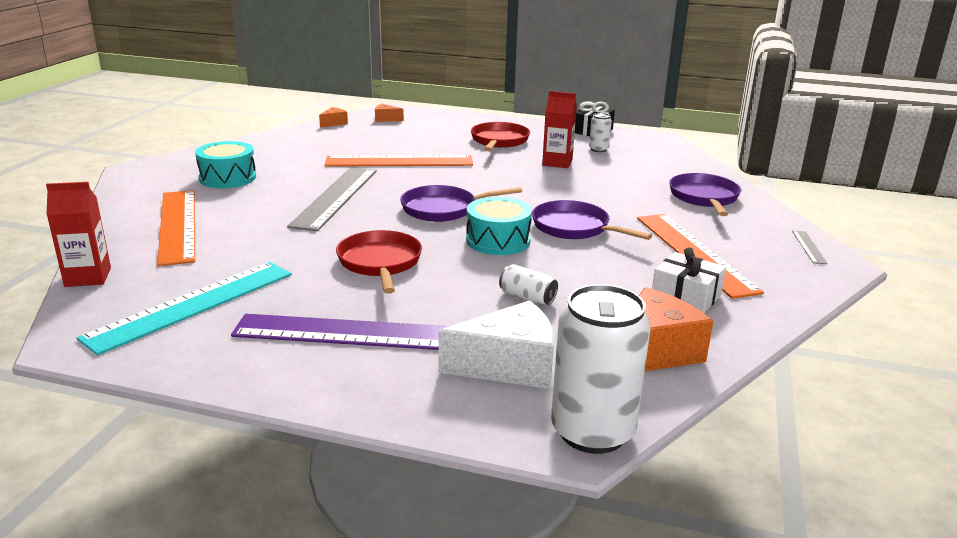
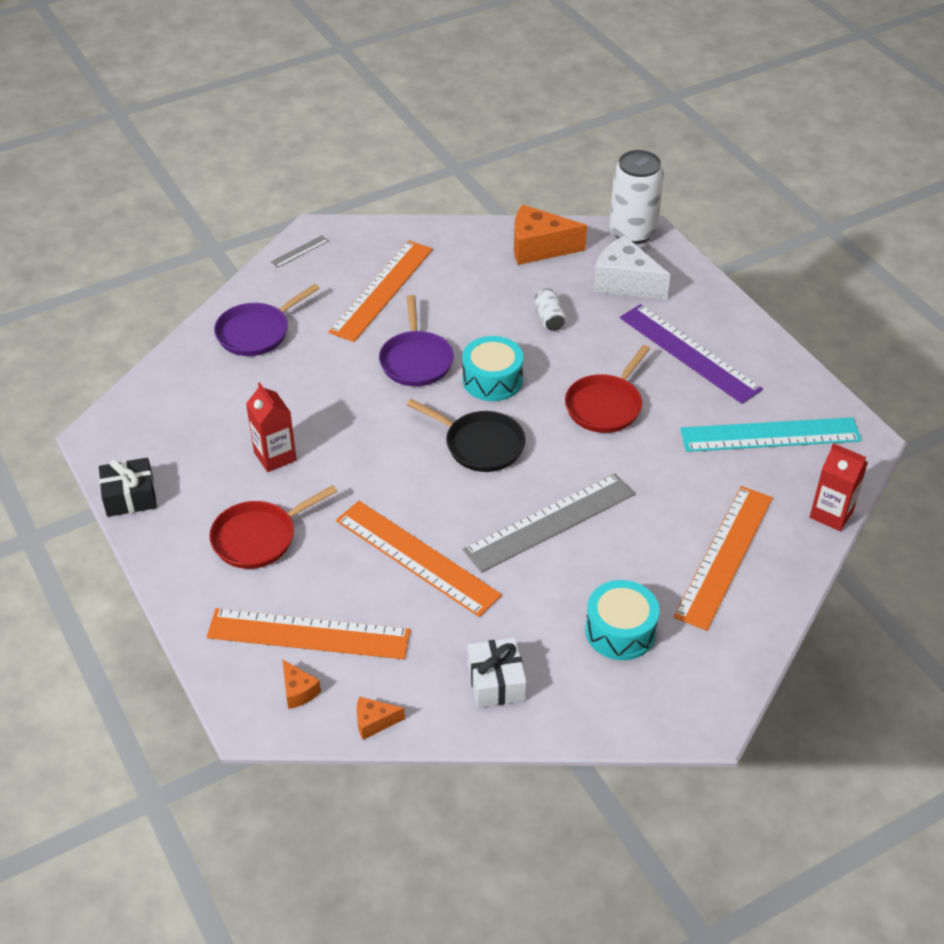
camera: 135 degrees left, 20 degrees up
purple pan [400,185,522,222] -> black pan [407,399,526,472]
white can [589,113,612,152] -> none
white gift [652,247,726,313] -> white gift moved to [467,638,527,708]
none -> orange ruler [207,608,411,659]

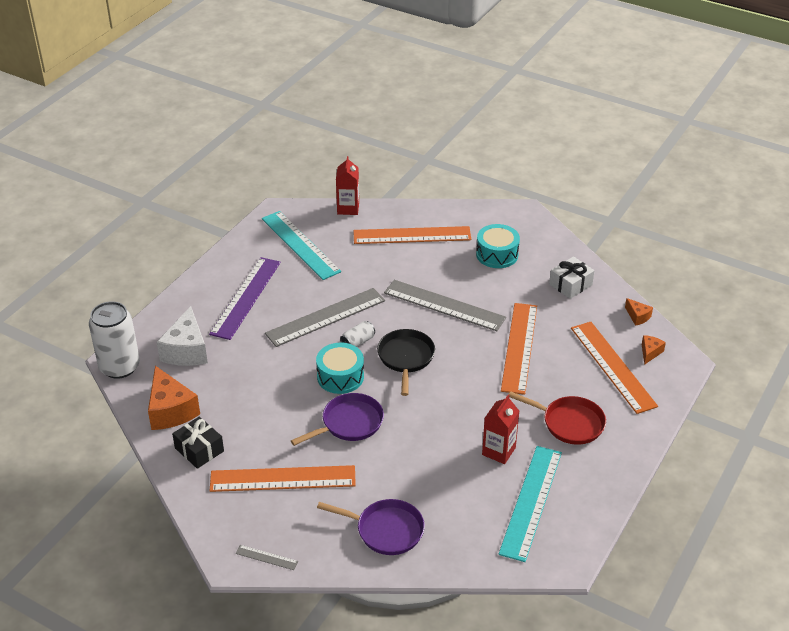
camera: 120 degrees left, 5 degrees down
black gift [99,457,157,517] -> black gift moved to [172,417,224,469]
white can [535,289,566,331] -> white can moved to [340,321,375,347]
red pan [565,345,650,433] -> grey ruler [265,288,385,347]
none -> turquoise ruler [499,446,562,562]

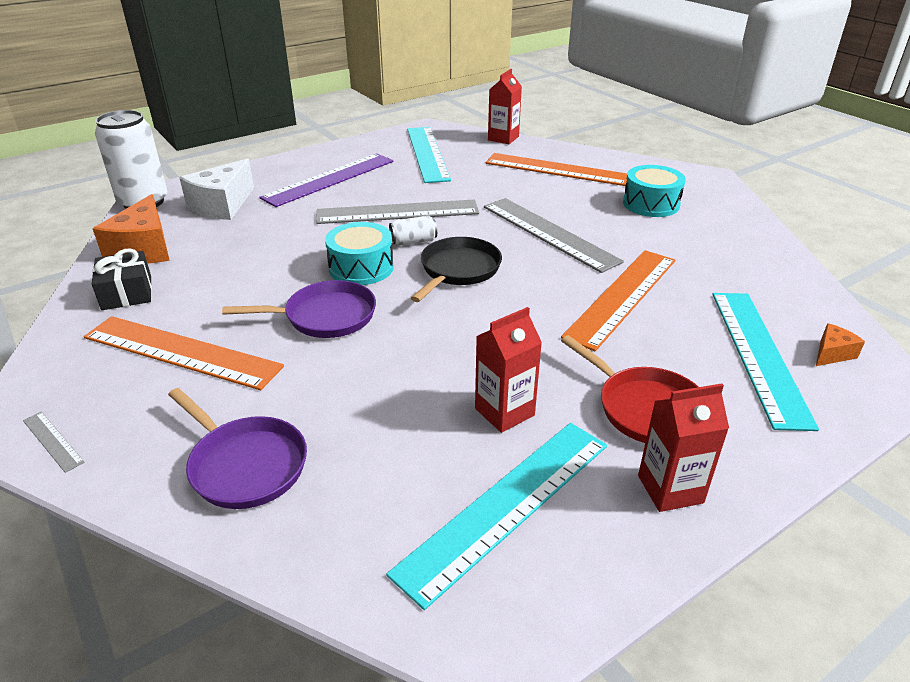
camera: 25 degrees right, 5 degrees down
white gift [549,257,594,299] -> none
orange ruler [571,322,658,414] -> turquoise ruler [712,293,819,431]
orange cheese [625,298,653,326] -> none
none -> red carton [638,384,729,512]

